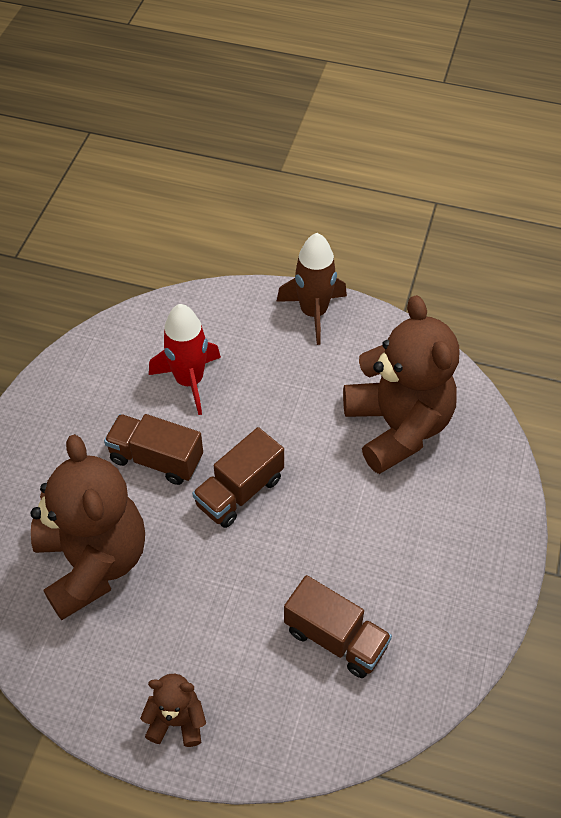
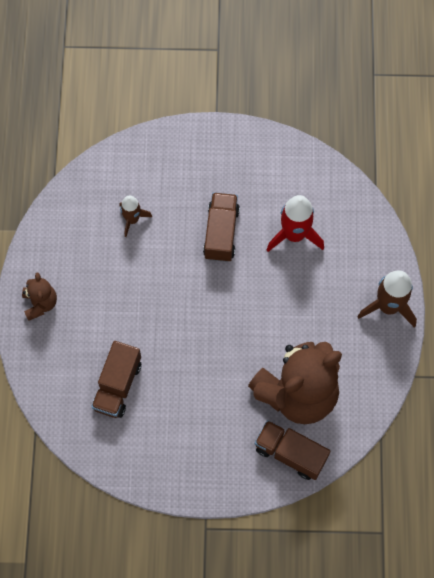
camera: 75 degrees right, 15 degrees up
brown teddy bear [30,434,145,620] -> brown rocket [120,195,152,237]
brown truck [192,427,284,528] -> brown truck moved to [255,420,330,480]

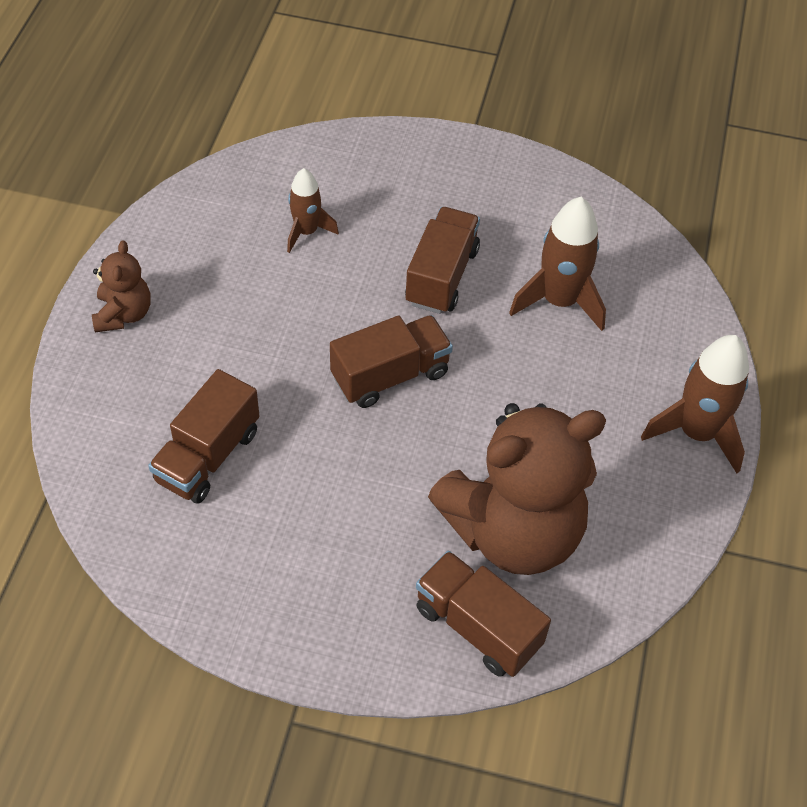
camera: 10 degrees right, 15 degrees down
red rocket [267,195,324,252] -> brown rocket [509,197,606,331]
none -> brown truck [330,315,453,408]

